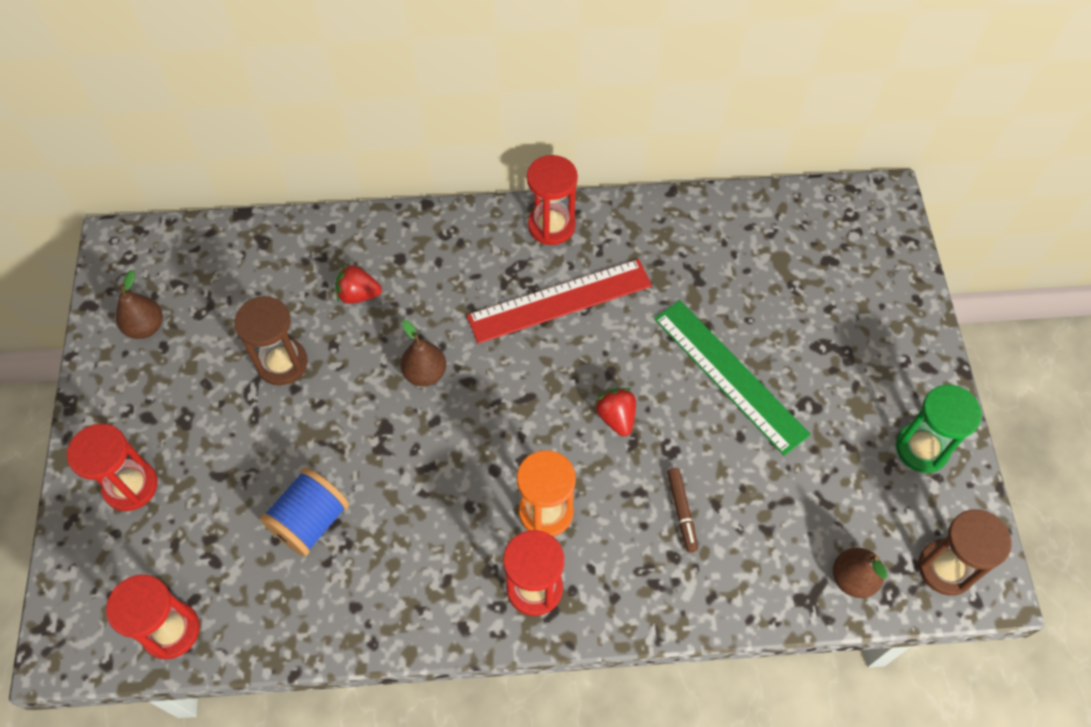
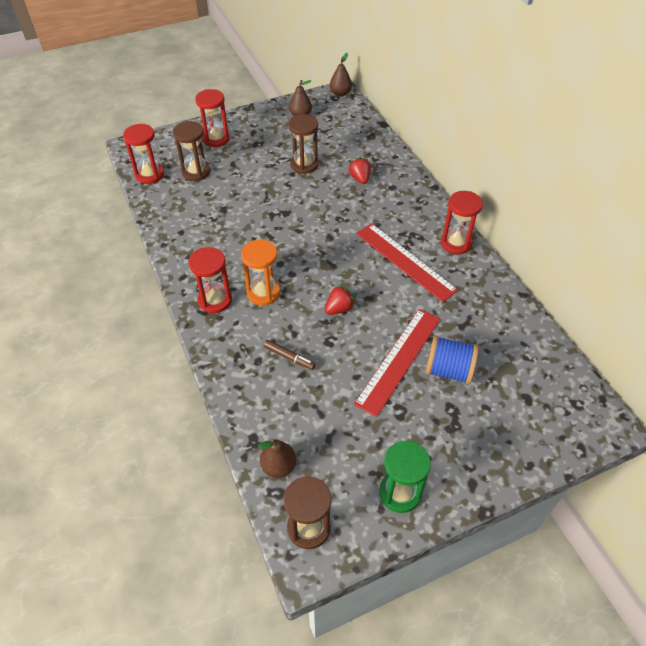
camera: 70 degrees right, 10 degrees down
blue spool [260,468,349,556] -> blue spool moved to [425,335,479,384]
brown pear [401,320,446,386] -> brown pear moved to [330,53,352,96]
green ruler [654,300,811,456] -> red ruler [354,309,440,417]
brown marker [667,468,698,552] -> brown marker turned 120 degrees counterclockwise [264,340,316,370]
none -> brown hourglass [173,121,210,181]

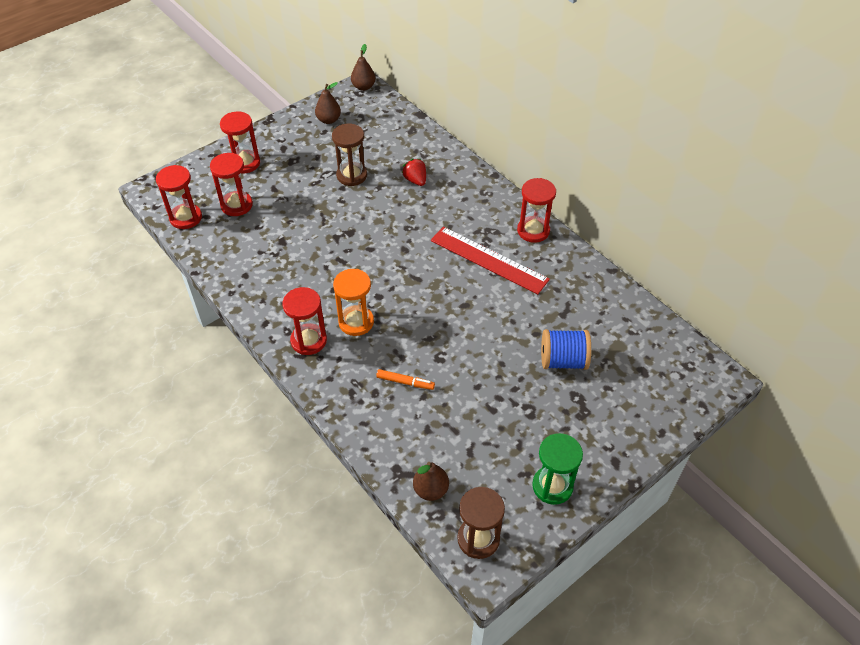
camera: 15 degrees left, 0 degrees up
brown hourglass [173,121,210,181] -> red hourglass [210,153,253,216]
brown marker [264,340,316,370] -> orange marker [376,369,435,390]
red strawberry [325,285,355,315] -> none
red ruler [354,309,440,417] -> none

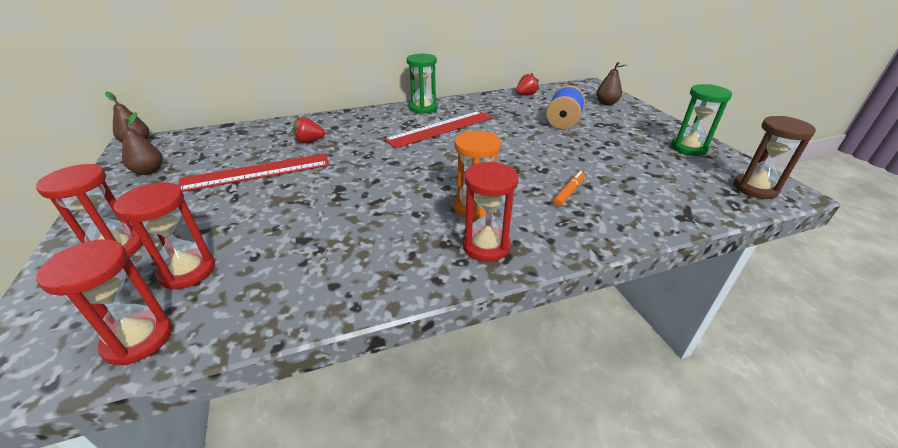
camera: 70 degrees left, 15 degrees down
brown hourglass [332,124,367,186] -> red ruler [178,153,329,192]
brown pear [413,462,449,501] -> brown pear moved to [596,62,626,106]
red hourglass [517,178,556,243] -> green hourglass [407,54,437,114]
none -> red strawberry [516,73,539,95]

